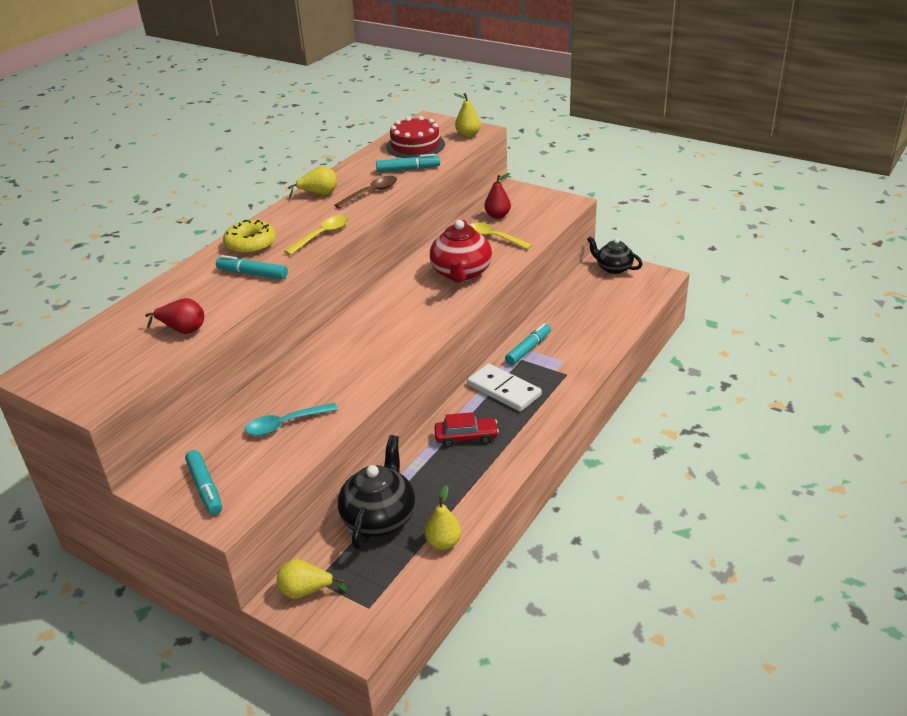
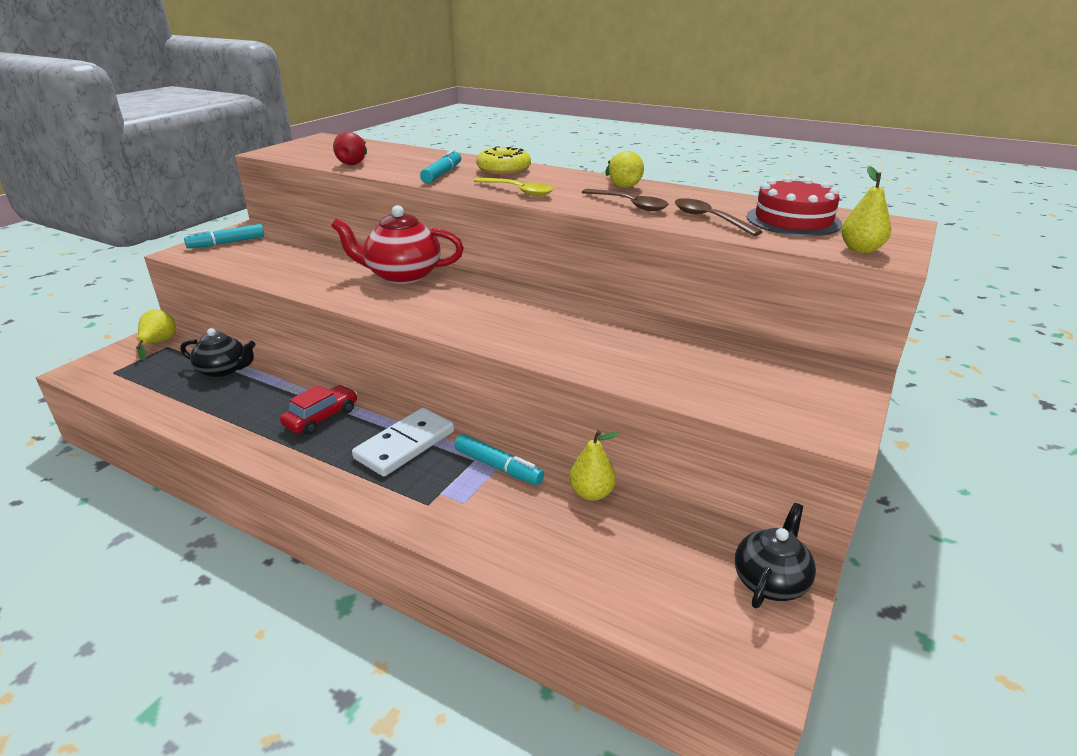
camera: 85 degrees right, 5 degrees down
turquoise spoon [245,403,338,436] -> none
black teapot [338,435,415,549] -> black teapot [181,328,256,378], size x0.66
turquoise marker [376,154,440,172] -> brown spoon [675,198,762,236]
yellow pear [424,485,462,550] -> yellow pear moved to [569,430,619,501]
red teapot [430,220,492,283] -> red teapot moved to [331,205,464,284]
red car [434,412,499,448] -> red car turned 135 degrees counterclockwise [280,385,357,435]
yellow spoon [469,223,532,250] -> none
red pear [484,173,511,219] -> none

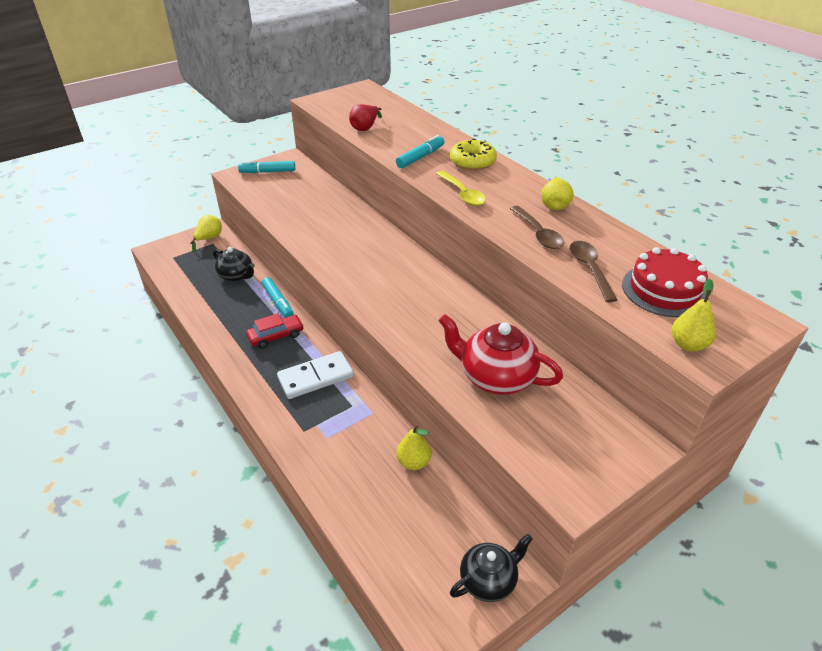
camera: 25 degrees right, 10 degrees up
red teapot [331,205,464,284] -> red teapot moved to [439,314,563,395]
turquoise marker [454,434,544,485] -> turquoise marker moved to [262,277,294,318]

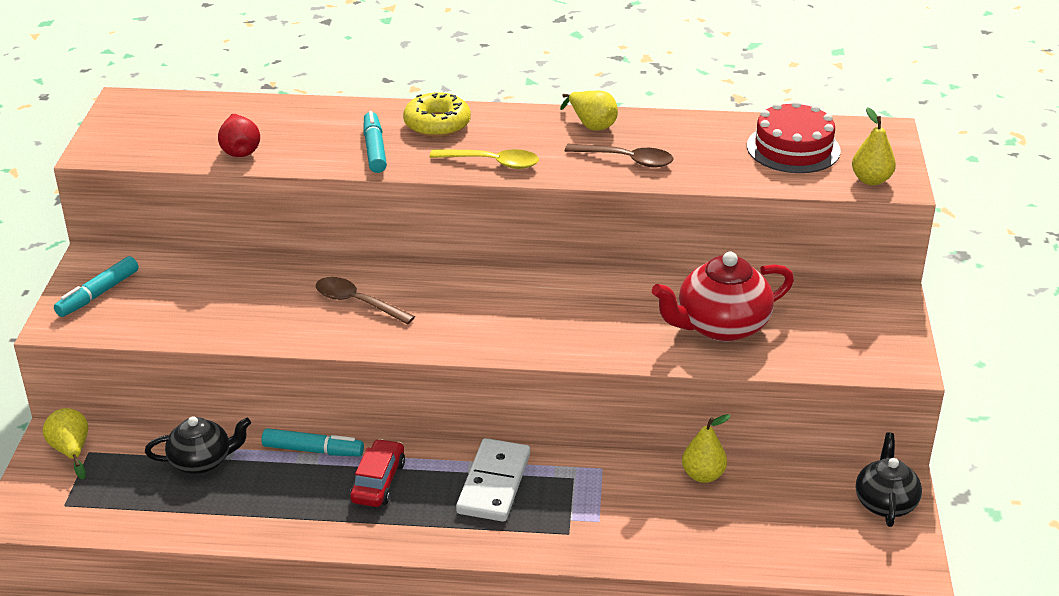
camera: 50 degrees left, 5 degrees down
brown spoon [570,241,617,302] -> brown spoon moved to [316,277,415,325]

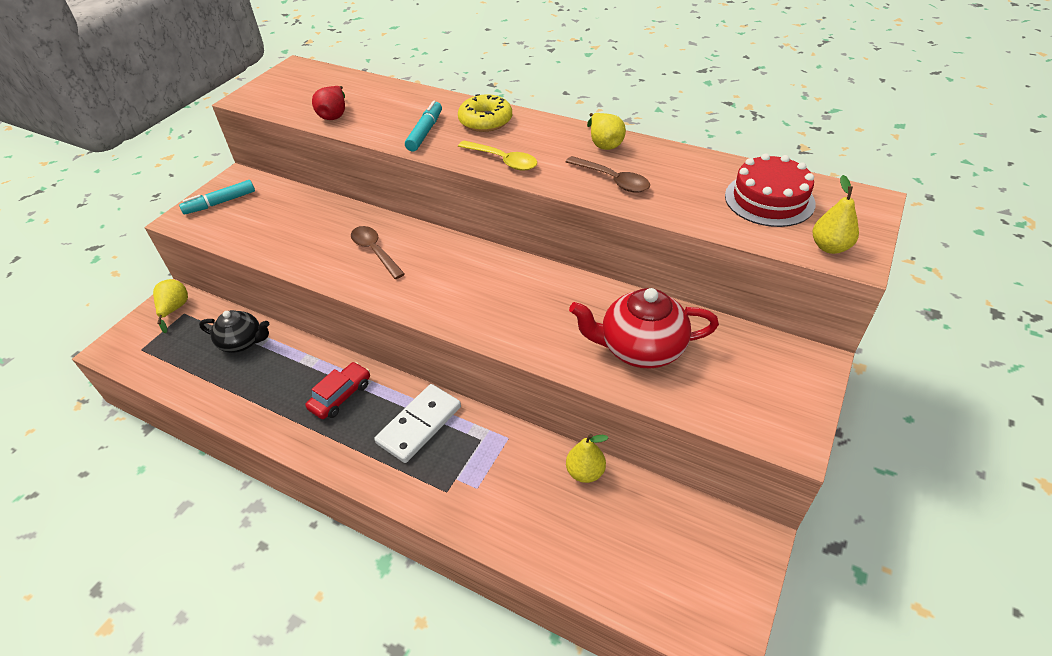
camera: 25 degrees right, 10 degrees up
turquoise marker [262,428,364,456] -> none
black teapot [856,433,922,527] -> none

